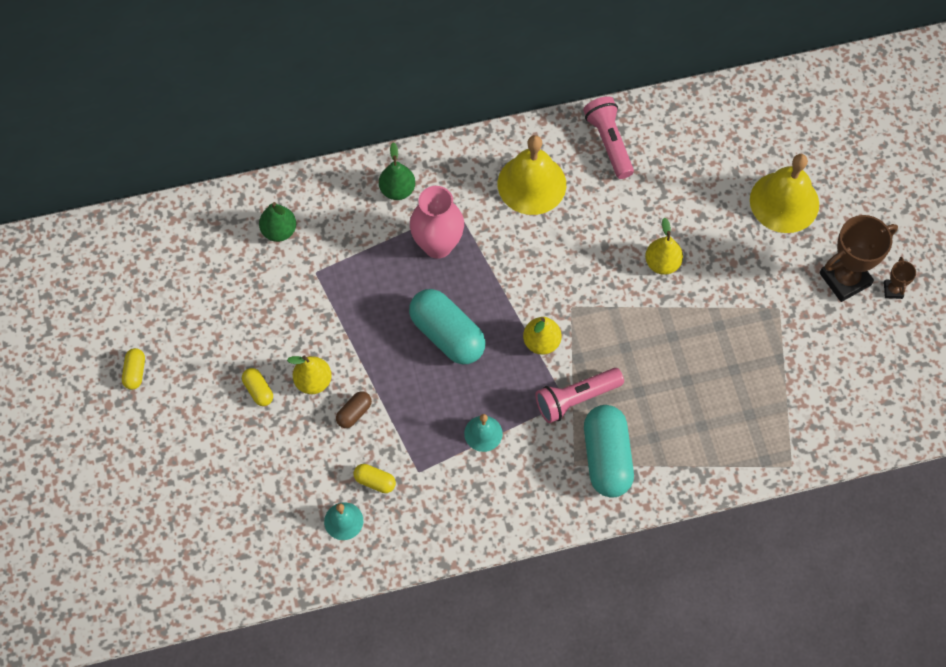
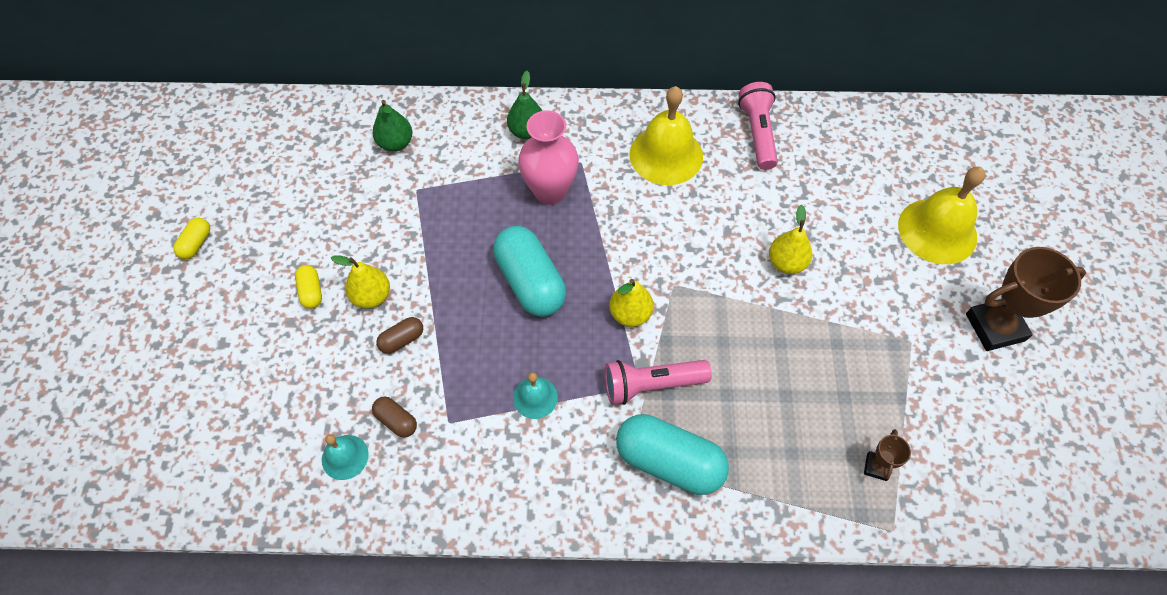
camera: 15 degrees right, 5 degrees down
yellow capsule [354,464,396,493] -> brown capsule [372,397,417,438]
turquoise capsule [584,405,634,498] -> turquoise capsule turned 75 degrees counterclockwise [616,414,729,495]
brown trophy [884,257,916,299] -> brown trophy moved to [864,429,911,481]

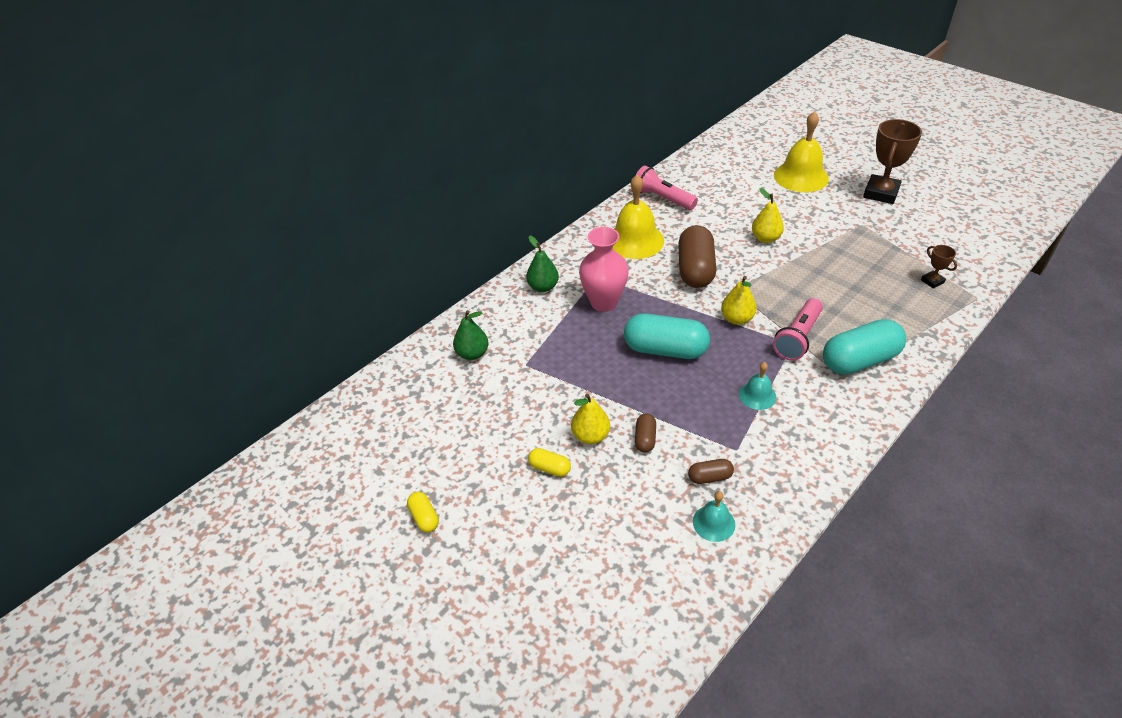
camera: 45 degrees left, 15 degrees down
none -> brown capsule [678,225,716,288]

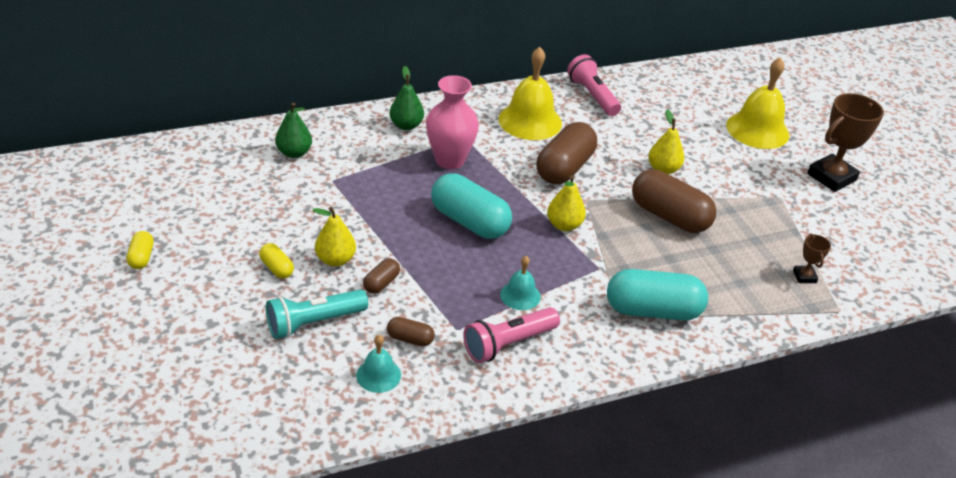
camera: 20 degrees right, 5 degrees down
pink flashlight [773,298,823,361] -> pink flashlight moved to [463,307,560,363]
none -> turquoise flashlight [266,289,368,339]
none -> brown capsule [632,170,716,233]

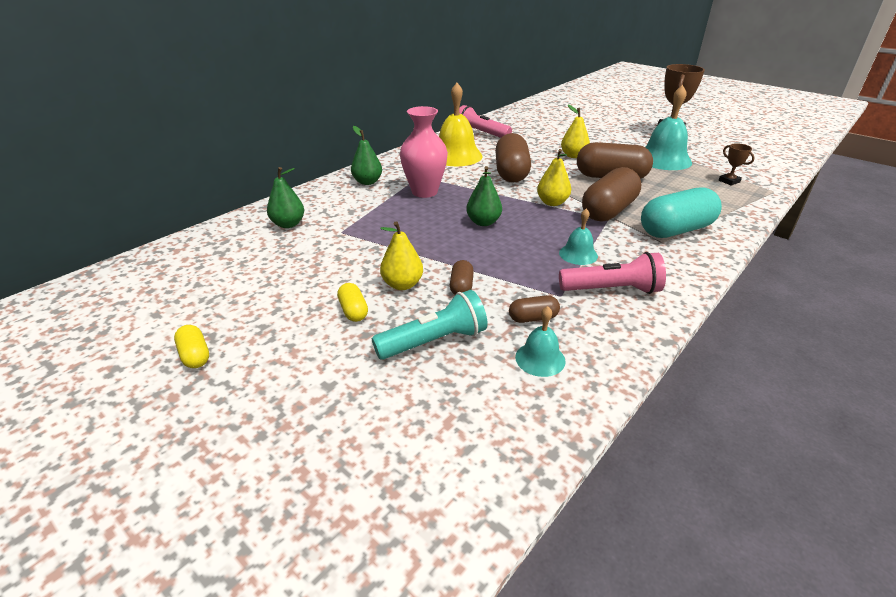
camera: 25 degrees left, 5 degrees down
yellow capsule [259,243,294,279] -> yellow capsule turned 45 degrees clockwise [337,283,368,322]
turquoise flashlight [266,289,368,339] -> turquoise flashlight turned 150 degrees counterclockwise [372,290,488,360]
turquoise capsule [431,173,512,239] -> green pear [466,166,502,226]
pink flashlight [463,307,560,363] -> pink flashlight turned 120 degrees counterclockwise [559,252,666,294]
yellow bell [726,57,789,149] -> none
none -> brown capsule [582,167,641,222]
none -> turquoise bell [645,85,692,170]

